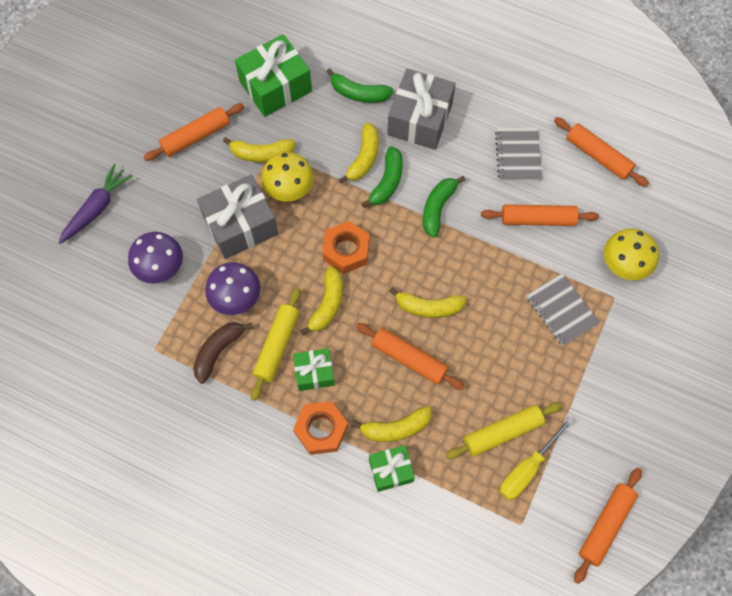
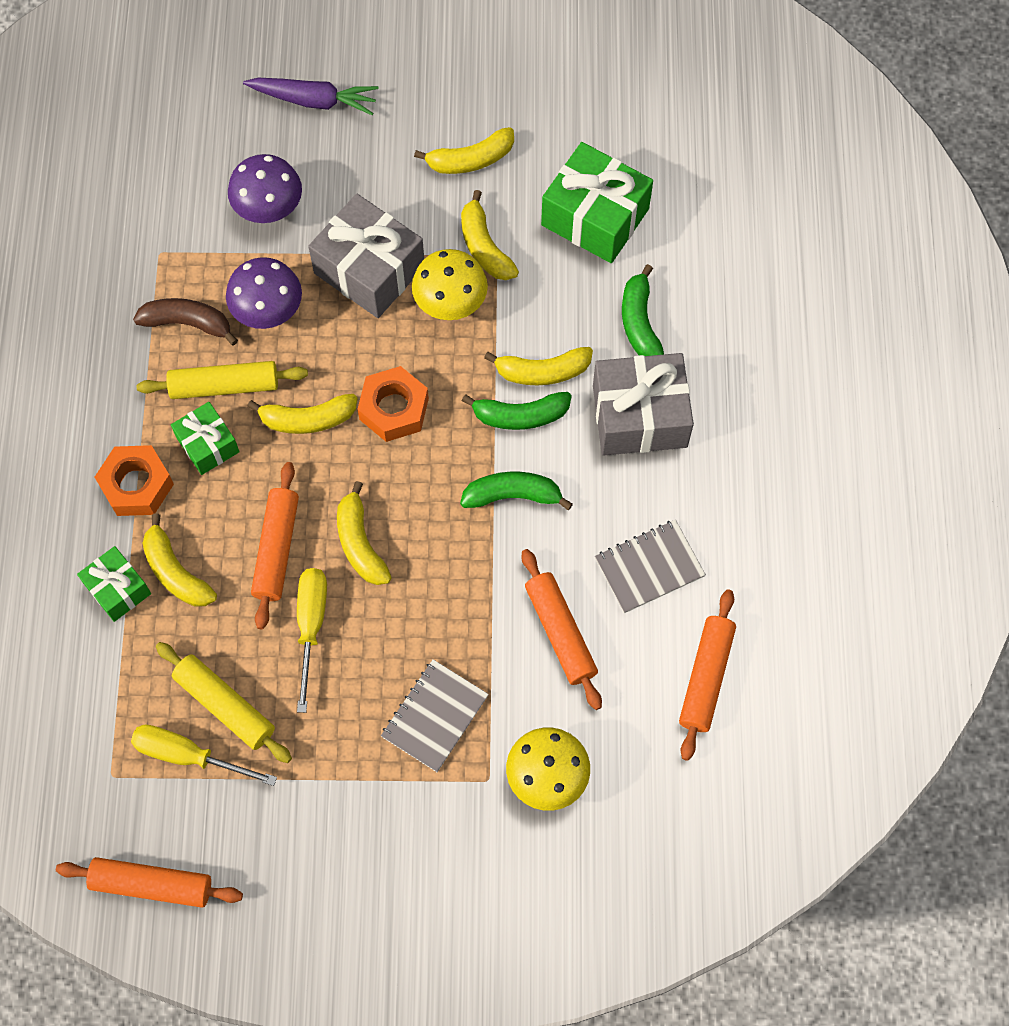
camera: 65 degrees right, 0 degrees up
orange rolling pin [144,103,244,161] -> yellow banana [414,127,514,174]
none -> yellow screwdriver [297,568,327,713]

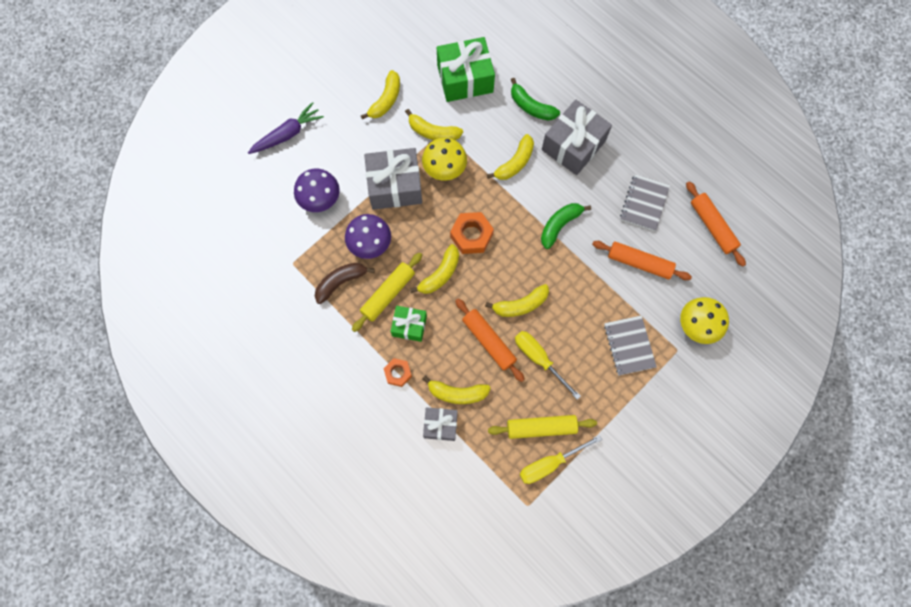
camera: 45 degrees left, 5 degrees up
orange rolling pin [56,857,243,908] -> none
green gift [77,546,151,622] -> grey gift [423,407,458,441]
orange nut [95,445,174,516] -> orange nut [383,358,412,387], size x0.63
yellow banana [337,481,392,585] -> yellow banana turned 45 degrees counterclockwise [485,284,549,317]
green banana [462,392,572,430] -> none

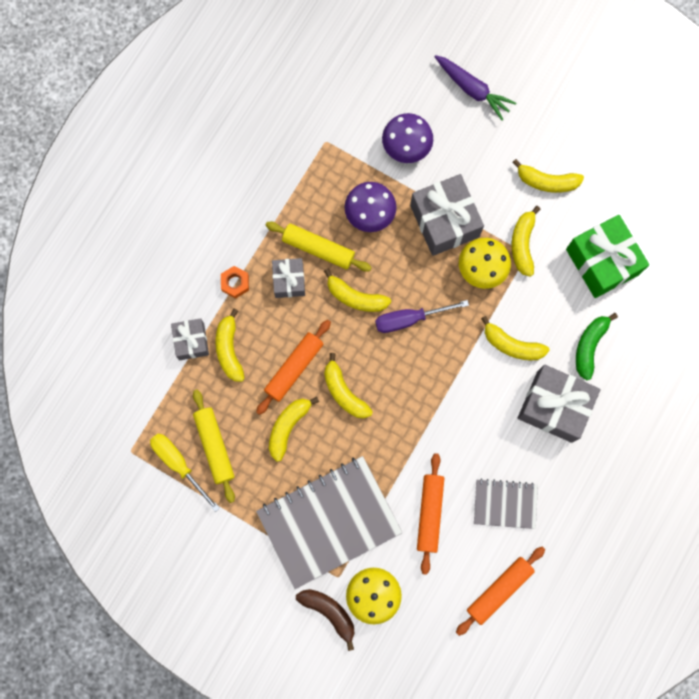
camera: 75 degrees right, 5 degrees up
brown banana [315,263,375,304] -> brown banana moved to [296,589,354,651]
green gift [390,306,427,342] -> grey gift [272,258,305,298]
orange nut [450,212,494,254] -> purple screwdriver [375,300,469,333]
yellow screwdriver [515,331,581,400] -> yellow banana [269,397,319,462]
green banana [541,203,591,249] -> none
grey notebook [604,315,657,376] -> grey notebook [256,456,402,589], size x1.94

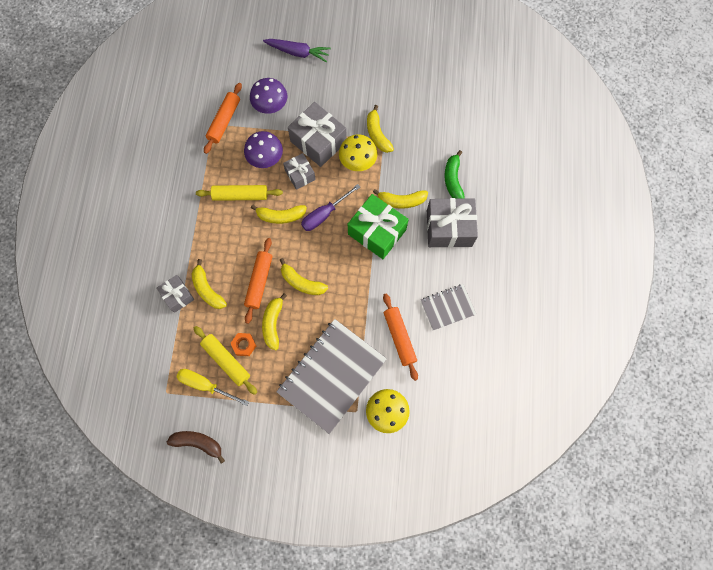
camera: 25 degrees left, 5 degrees down
orange nut [221,266,249,298] -> orange nut moved to [230,333,256,356]
grey gift [272,258,305,298] -> grey gift moved to [283,153,316,190]
brown banana [296,589,354,651] -> brown banana moved to [167,431,225,464]
orange rolling pin [456,547,545,636] -> orange rolling pin moved to [204,83,242,154]
yellow banana [512,159,584,193] -> none
green gift [566,215,649,298] -> green gift moved to [348,194,409,259]

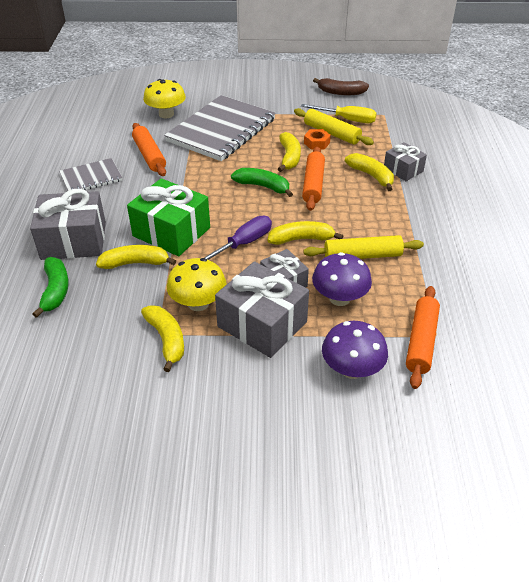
camera: 175 degrees right, 30 degrees down
purple carrot [263,39,331,62] -> none
yellow banana [280,258,328,295] -> green banana [231,168,293,197]

